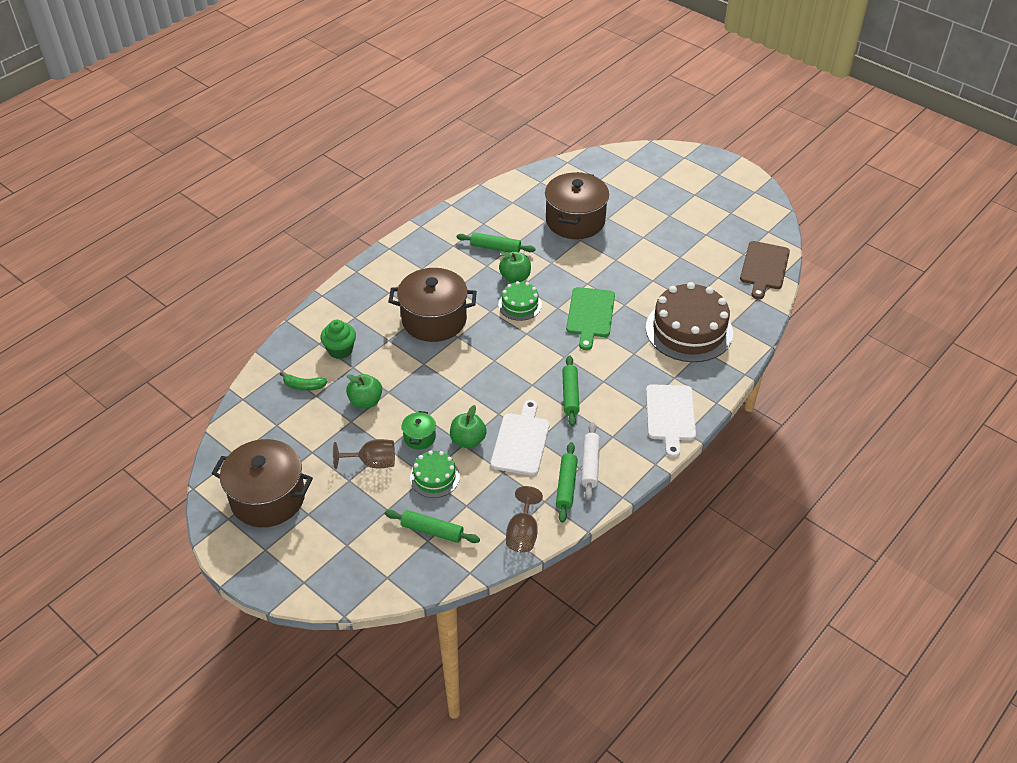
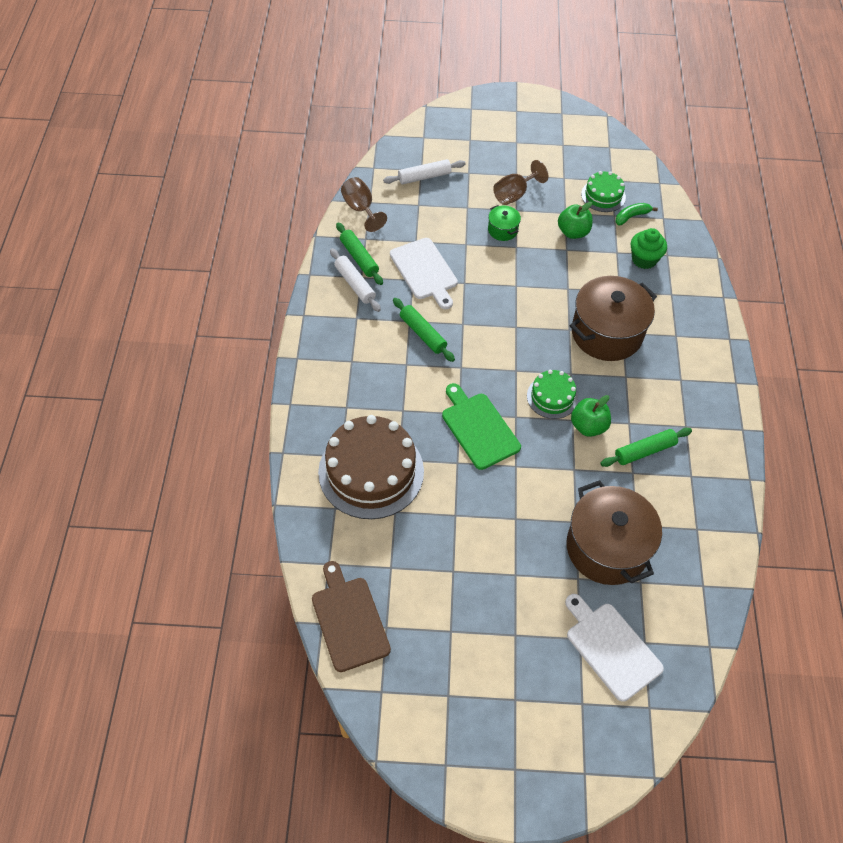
camera: 140 degrees right, 10 degrees up
brown pot [212,439,313,527] -> none
green rolling pin [385,510,480,543] -> white rolling pin [383,159,466,184]
green cake [410,450,460,498] -> green cake moved to [581,171,626,212]
green apple [450,405,487,449] -> none
white cutting board [646,384,696,458] -> white cutting board moved to [565,594,664,702]

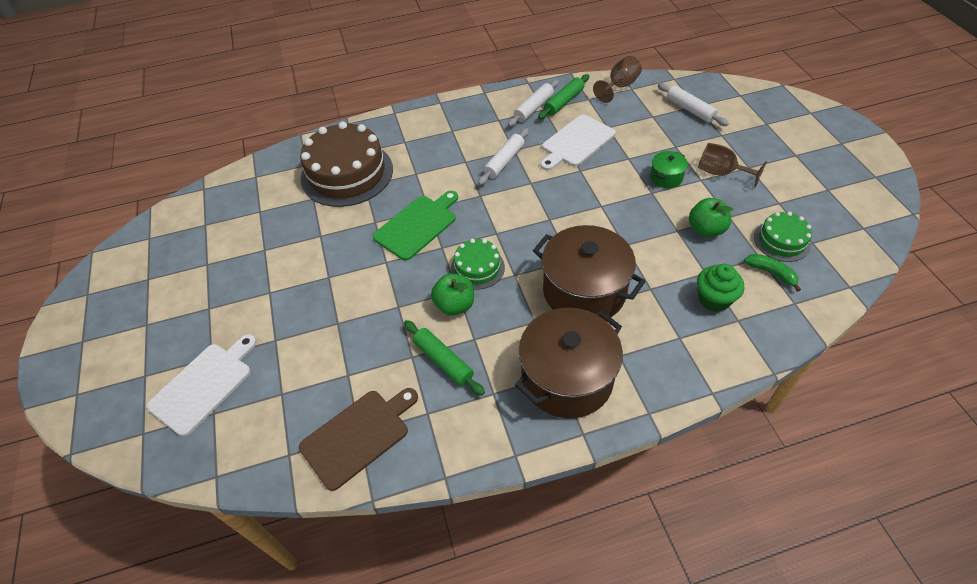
camera: 75 degrees right, 5 degrees down
brown cutting board [312,561,391,672] -> brown cutting board moved to [299,388,418,491]
green rolling pin [393,298,455,362] -> white rolling pin [478,128,529,185]
brown pot [567,480,662,585] -> brown pot moved to [515,308,623,418]

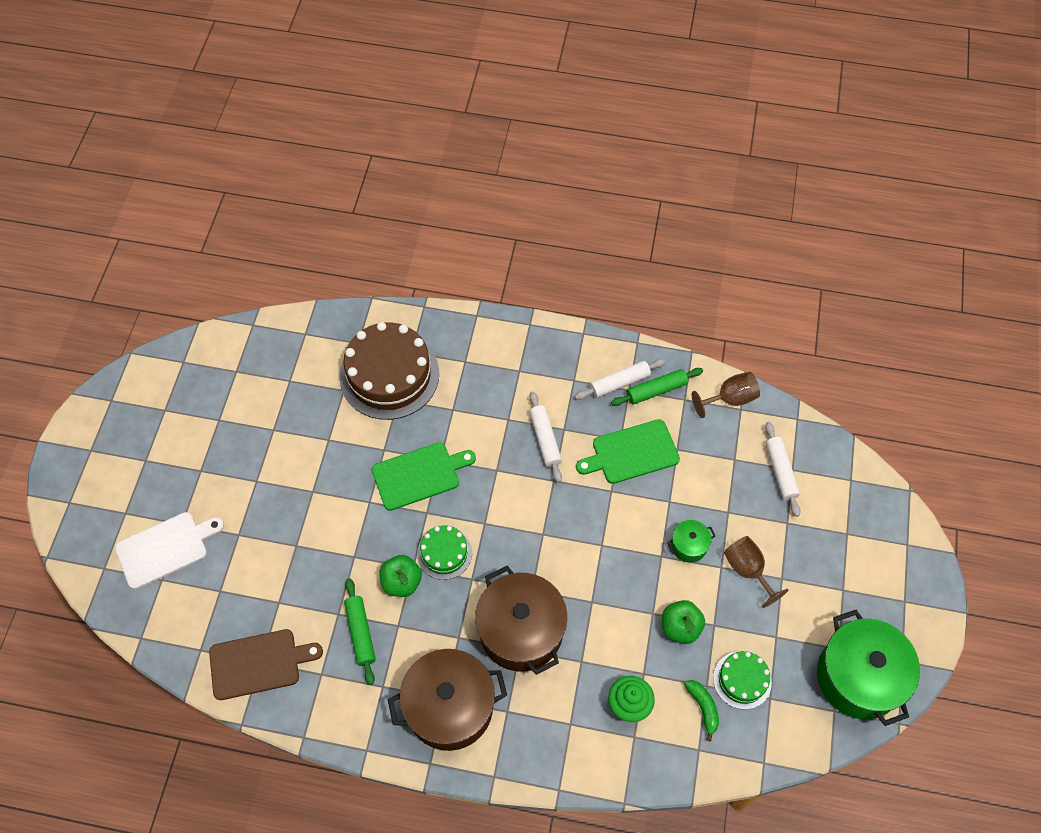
camera: 25 degrees right, 10 degrees up
white rolling pin [478,128,529,185] -> white rolling pin turned 75 degrees counterclockwise [529,391,562,483]
white cutting board [540,114,616,170] -> green cutting board [576,419,680,484]
none -> green pot [817,610,920,726]

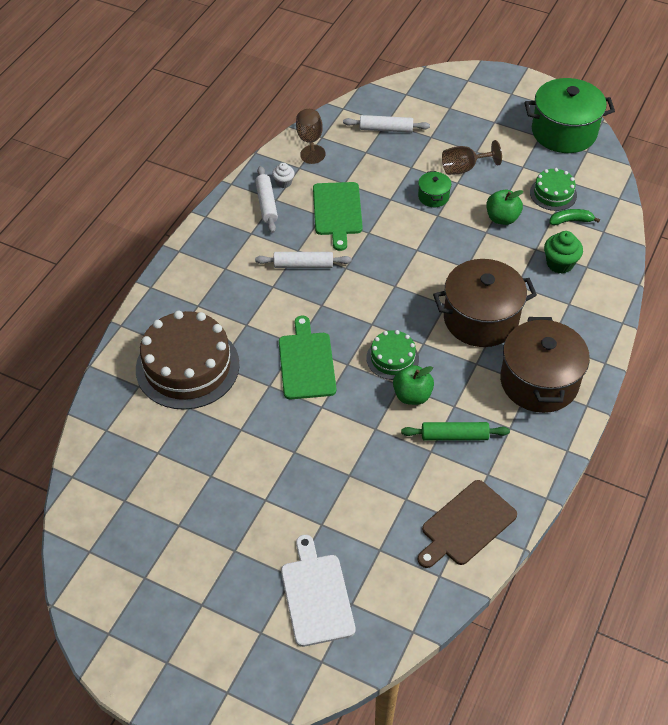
camera: 75 degrees left, 10 degrees down
brown cutting board [209,629,323,700] -> brown cutting board turned 135 degrees counterclockwise [418,480,517,568]
green rolling pin [611,368,703,406] -> white cupcake [272,163,295,188]

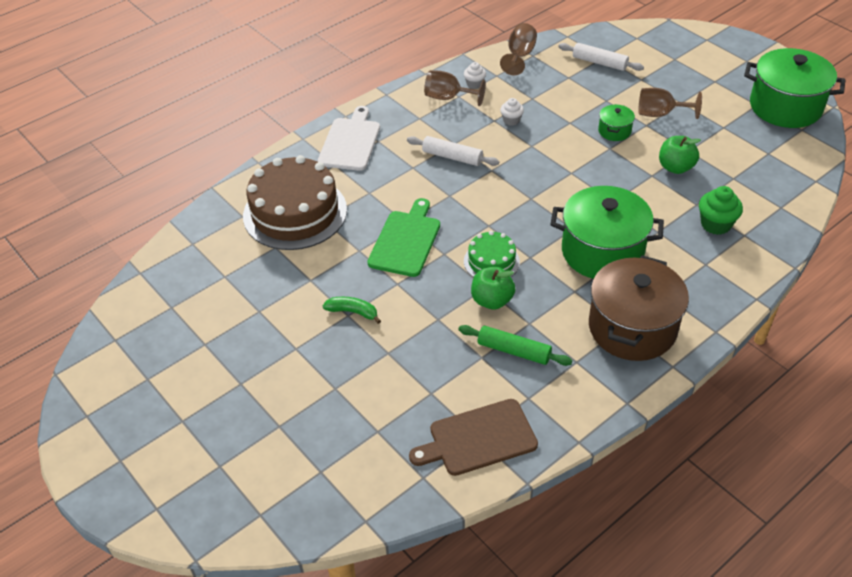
camera: 25 degrees right, 5 degrees down
white rolling pin [255,166,278,233] -> brown goblet [424,70,486,106]
white cutting board [281,535,356,647] -> white cutting board moved to [318,106,380,171]
green cutting board [313,182,363,251] -> white cupcake [500,98,524,126]
brown pot [433,259,537,347] -> green pot [550,186,664,279]
green cake [530,168,577,211] -> none
green banana [550,209,600,225] -> green banana moved to [323,297,381,324]

